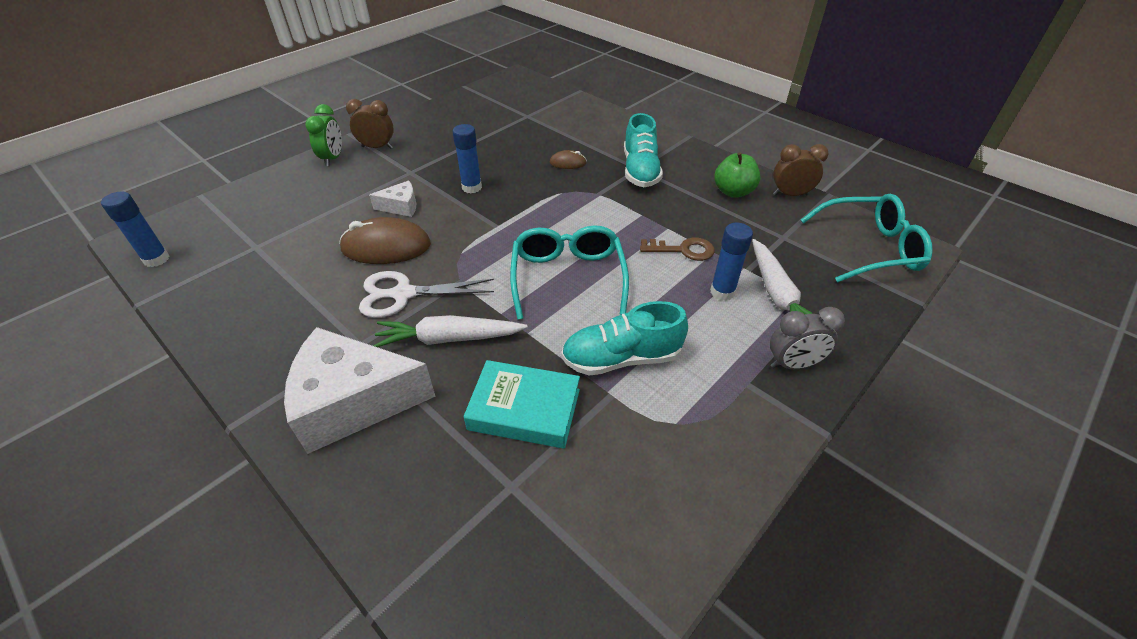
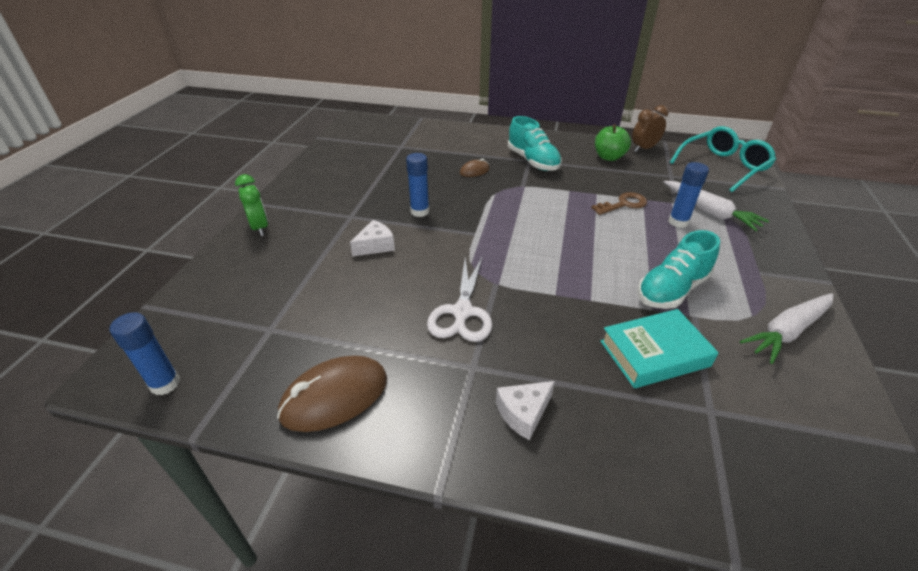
camera: 30 degrees left, 5 degrees down
white cheese [284,327,435,454] -> white cheese [496,381,555,440], size x0.47
brown mouse [339,217,431,264] -> brown mouse moved to [277,356,387,432]
brown clock [346,99,394,149] -> none
white scissors [359,271,494,318] -> white scissors turned 45 degrees counterclockwise [427,256,492,342]
white carrot [373,315,528,347] -> white carrot moved to [740,293,834,364]
turquoise glasses [510,225,629,320] -> none
grey clock [770,307,845,369] -> none

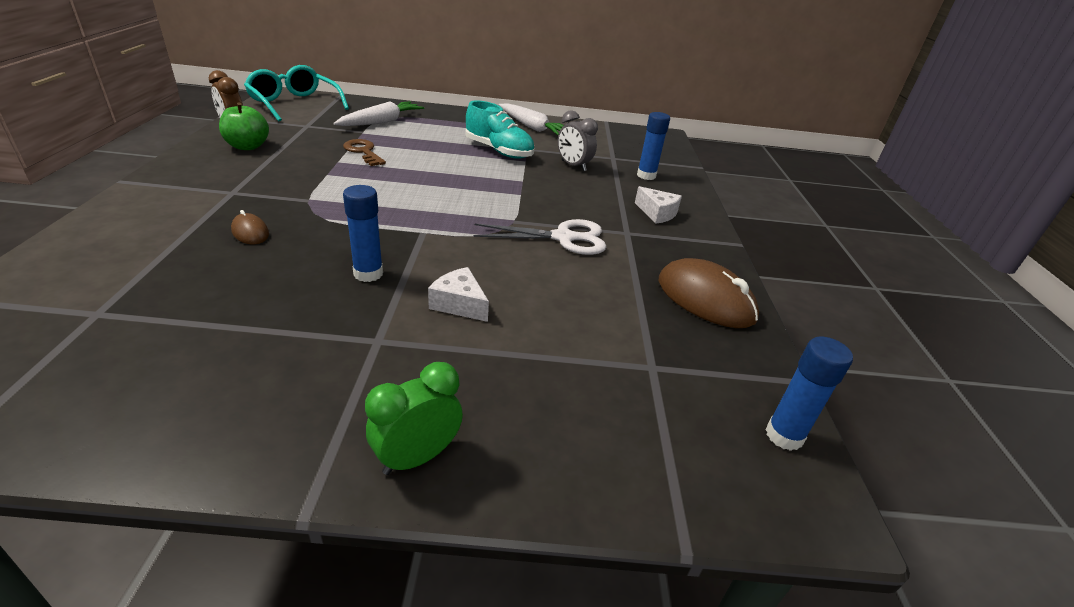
camera: 105 degrees left, 5 degrees down
turquoise shoe [508,116,562,171] -> none
turquoise book [600,309,719,388] -> grey clock [558,110,598,171]
blue glue stick [669,162,709,228] -> blue glue stick moved to [637,112,670,180]

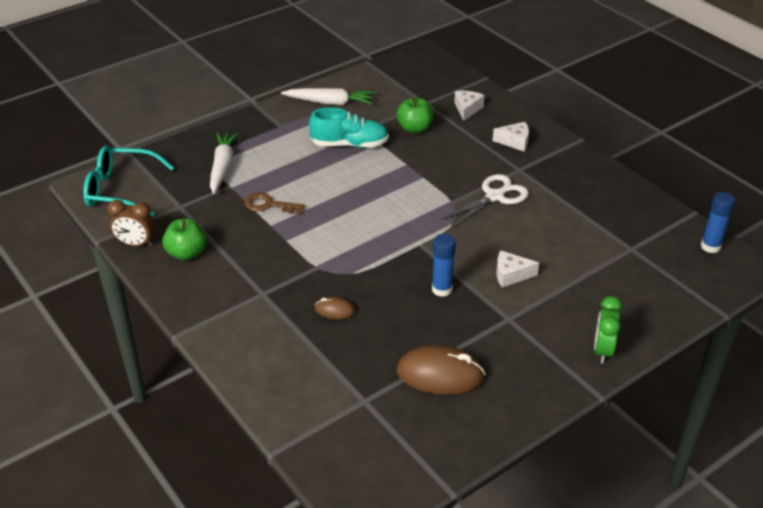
camera: 35 degrees left, 5 degrees up
grey clock [558,110,598,171] -> green apple [397,97,433,133]
blue glue stick [637,112,670,180] -> white cheese [454,91,485,121]
brown mouse [659,258,759,328] -> brown mouse moved to [396,345,486,395]

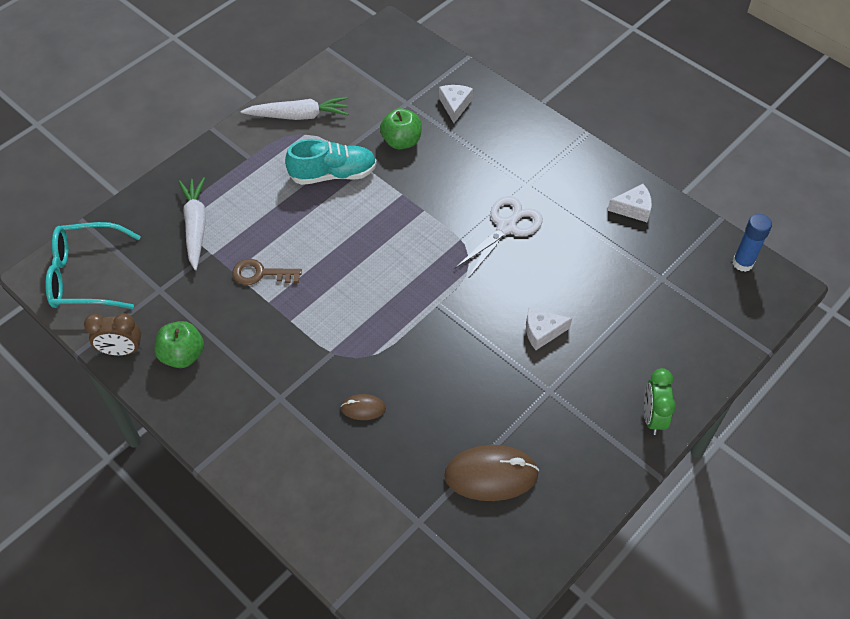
camera: 10 degrees left, 15 degrees up
blue glue stick [432,234,456,297] -> none
white cheese [493,122,529,151] -> white cheese moved to [608,184,652,222]

